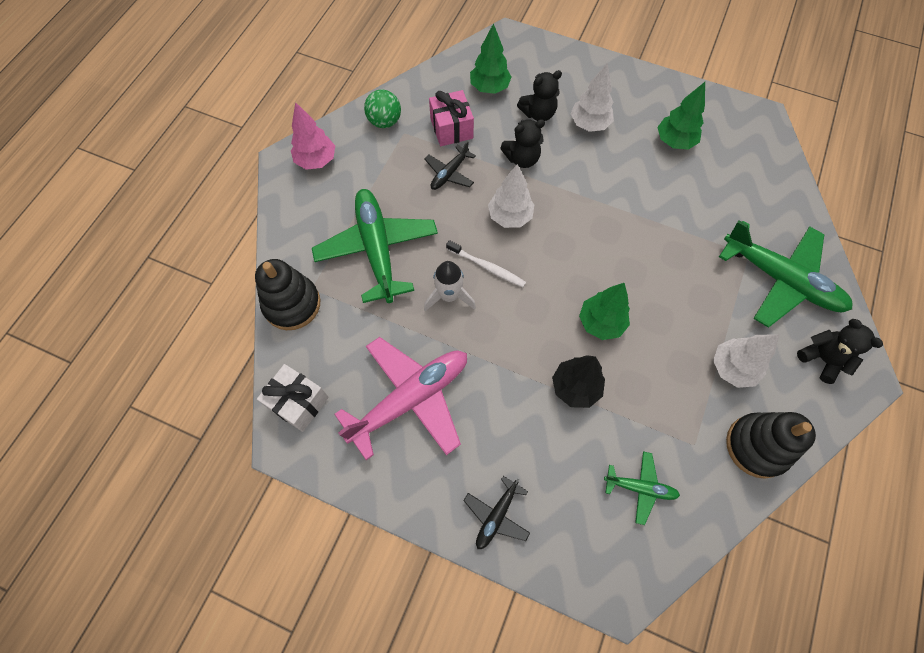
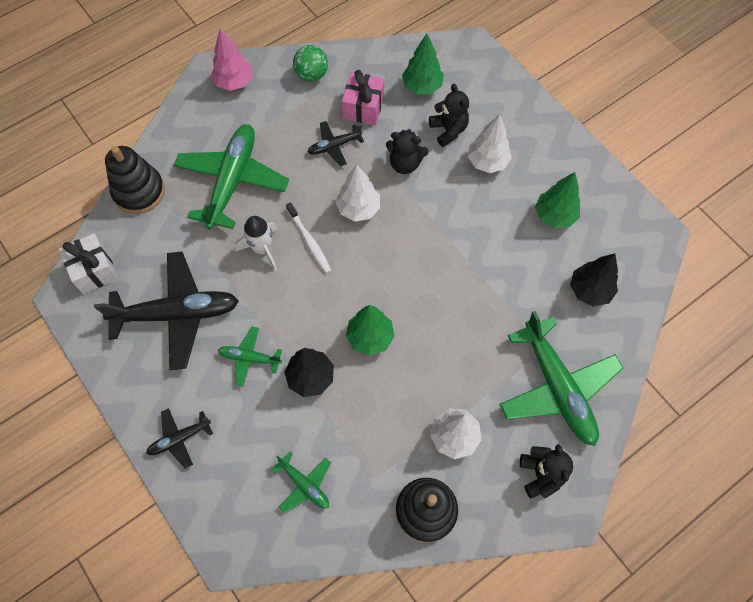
camera: 30 degrees right, 0 degrees up
pink plane [334,337,467,460] -> black plane [94,251,239,370]
black teddy bear [517,70,562,121] -> black teddy bear turned 120 degrees counterclockwise [429,84,469,147]
none -> green plane [218,327,282,387]
none -> black tree [570,253,618,307]

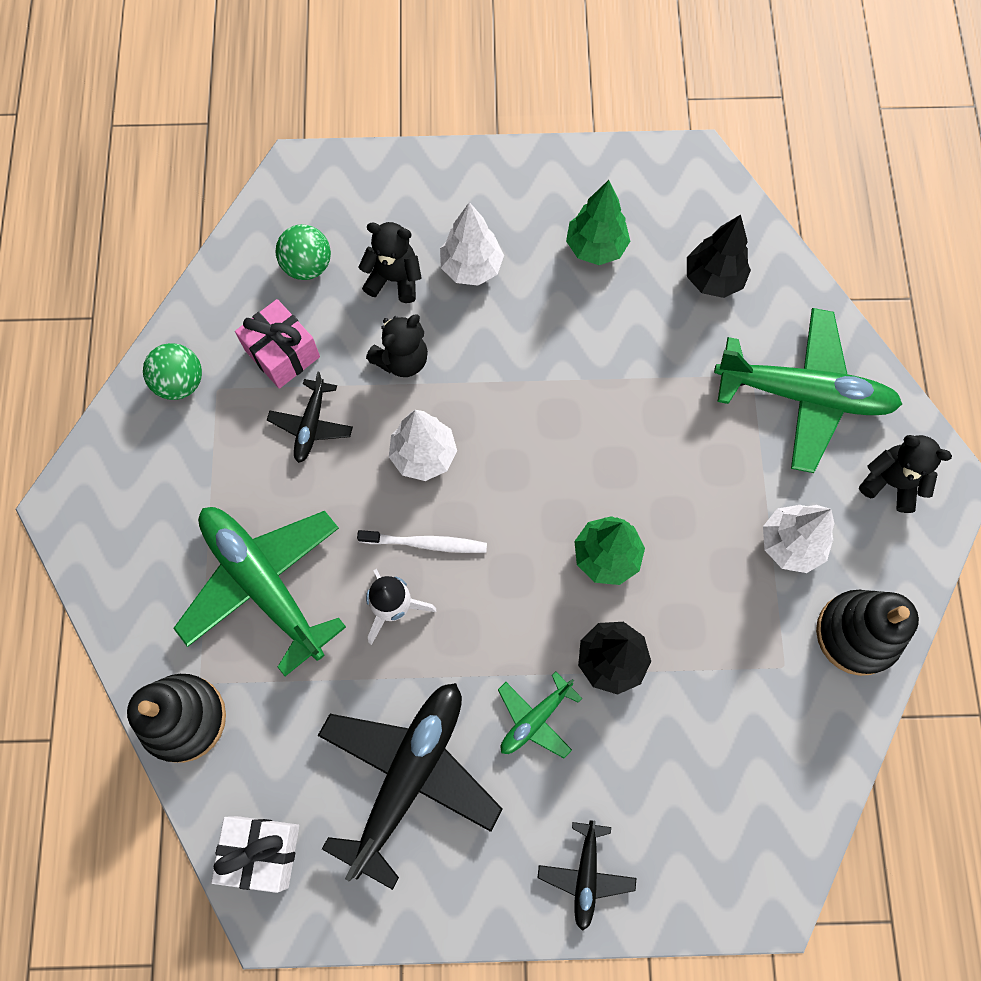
camera: 55 degrees left, 5 degrees up
pink tree [211,29,253,91] -> none
green plane [271,451,331,513] -> none
green tree [402,33,444,94] -> green ball [276,224,331,280]

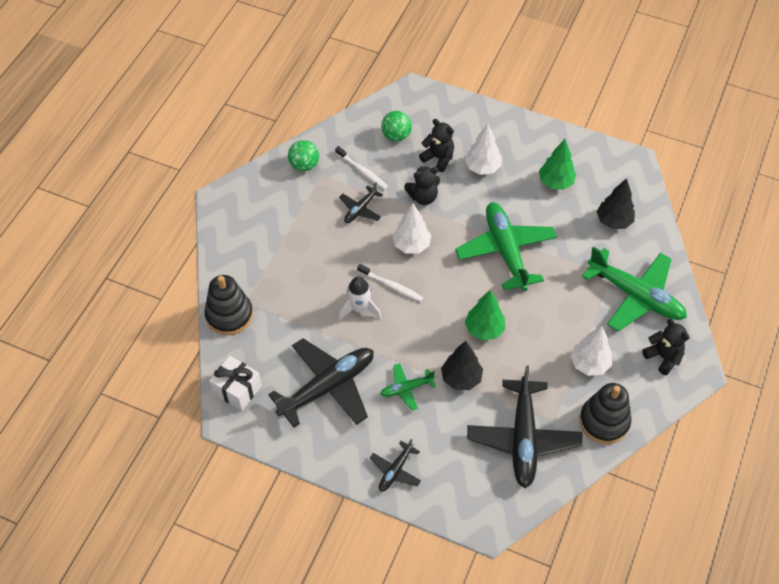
camera: 25 degrees right, 15 degrees down
green plane [173,507,346,676] -> green plane moved to [455,202,557,291]
pink gift [235,299,320,389] -> white toothbrush [335,146,388,189]
none -> black plane [467,366,582,488]

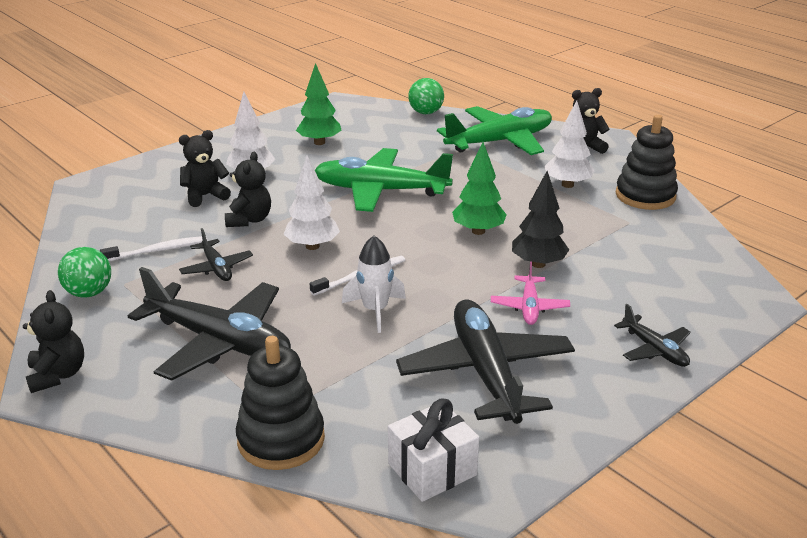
camera: 65 degrees left, 25 degrees down
green ball [381,111,412,142] -> green ball moved to [408,78,444,114]
green plane [381,363,436,411] -> pink plane [491,262,570,325]
black plane [467,366,582,488] -> black plane moved to [128,267,291,381]
black tree [597,178,635,229] -> none
none -> black teddy bear [23,290,84,393]

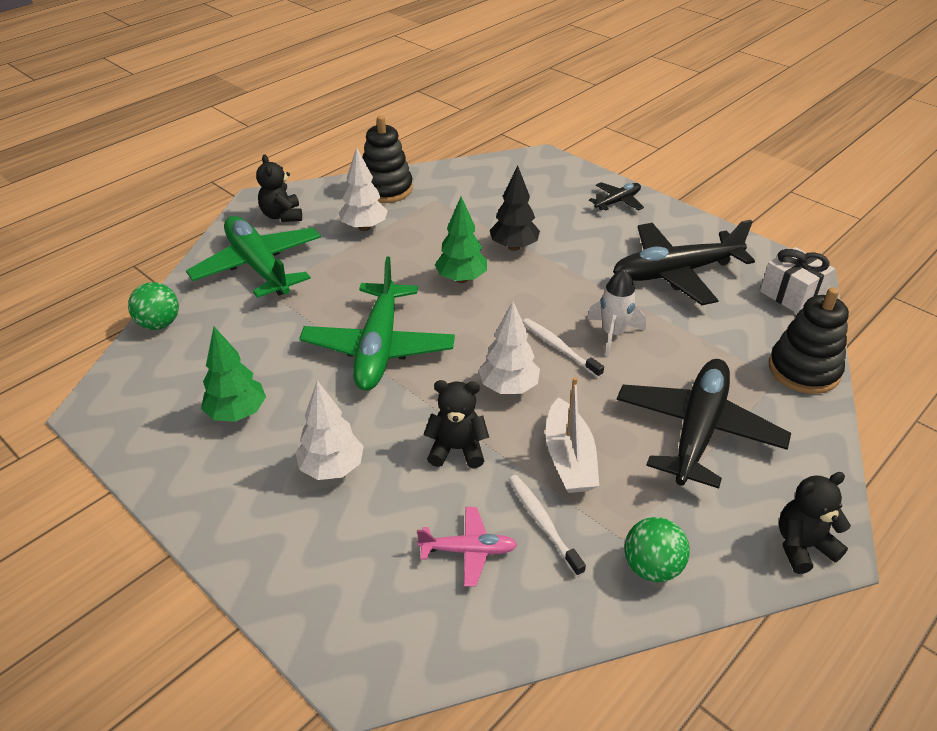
camera: 95 degrees left, 10 degrees up
black teddy bear [179,130,231,207] -> none
black plane [179,228,253,281] -> white boat [545,377,599,493]
pink plane [491,262,570,325] -> pink plane moved to [417,507,517,587]

